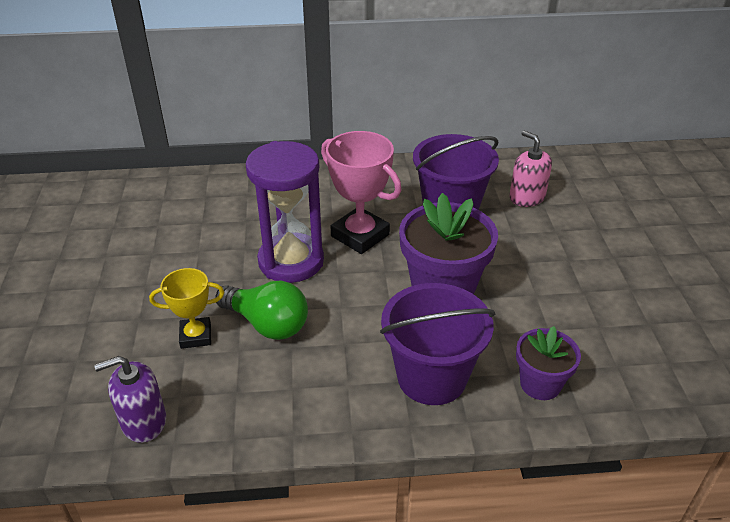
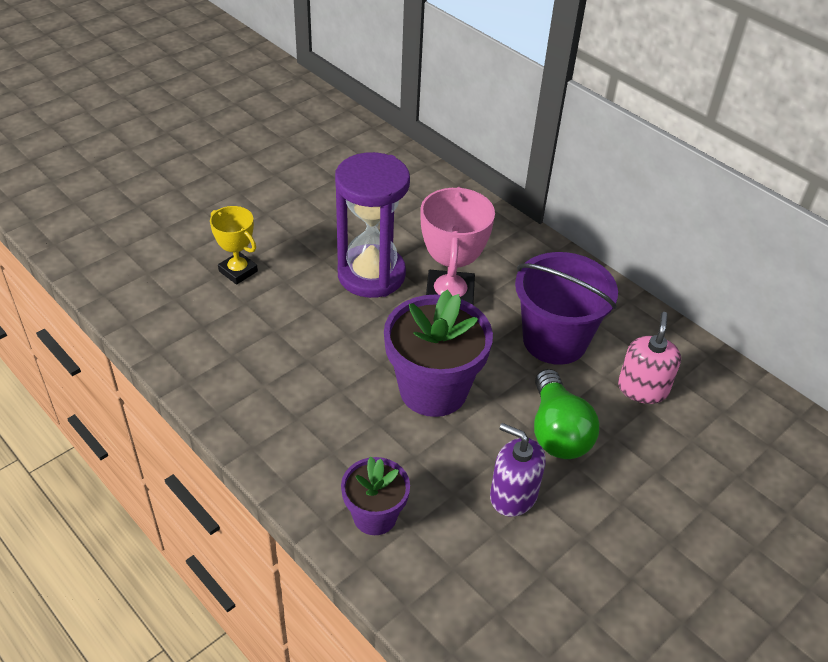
camera: 50 degrees right, 5 degrees up
purple soap dispenser [94,356,166,443] -> purple soap dispenser moved to [490,423,546,517]
green light bulb [215,281,308,340] -> green light bulb moved to [534,369,599,459]
purple bucket [380,283,495,405] -> none

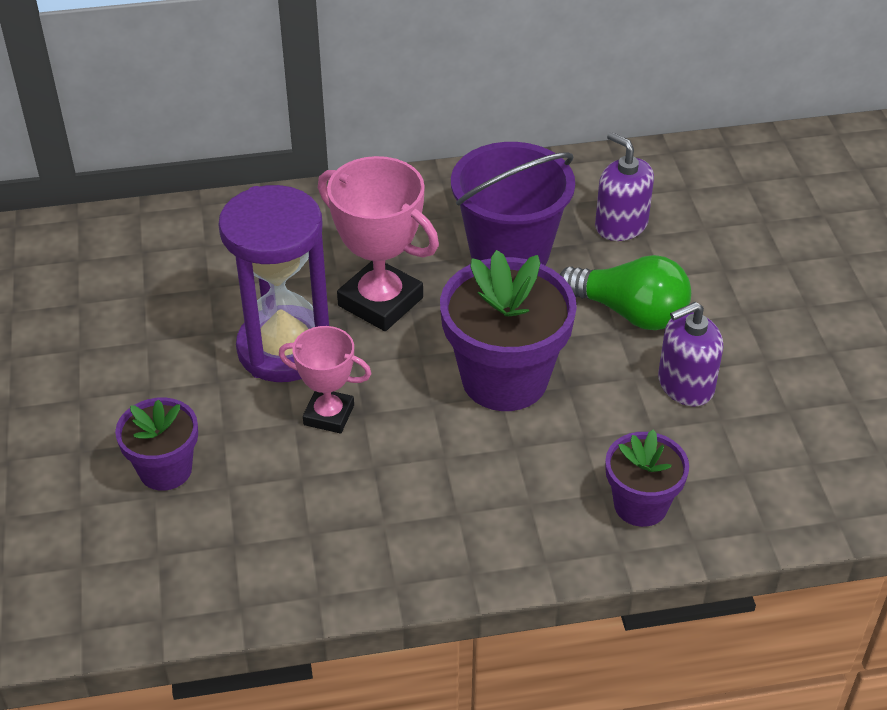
camera: 55 degrees left, 0 degrees up
yellow trophy [210,206,258,285] -> purple flower pot [115,398,198,491]
pink soap dispenser [618,312,681,404] -> purple soap dispenser [595,132,654,241]
none -> pink trophy [279,326,372,434]

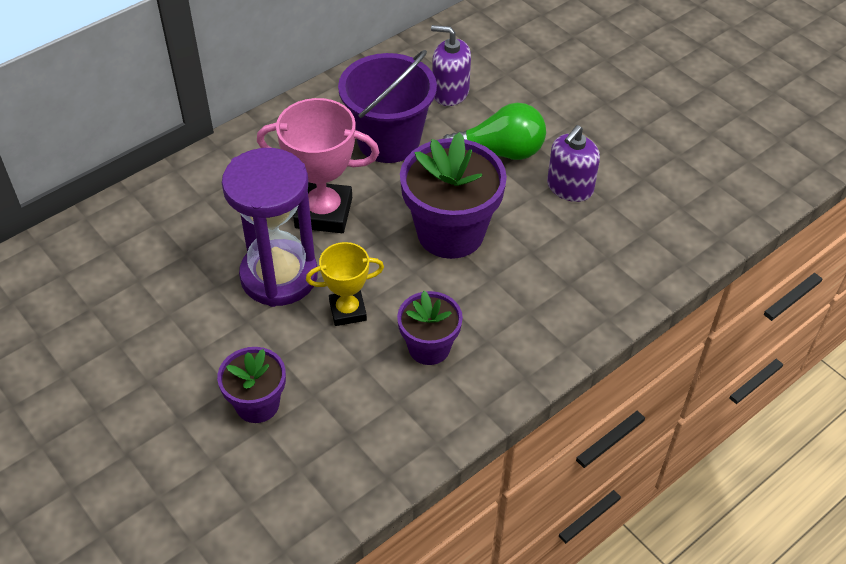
camera: 30 degrees left, 5 degrees up
pink trophy [279,326,372,434] -> yellow trophy [306,242,384,326]
purple flower pot [606,429,689,527] -> purple flower pot moved to [397,291,463,365]

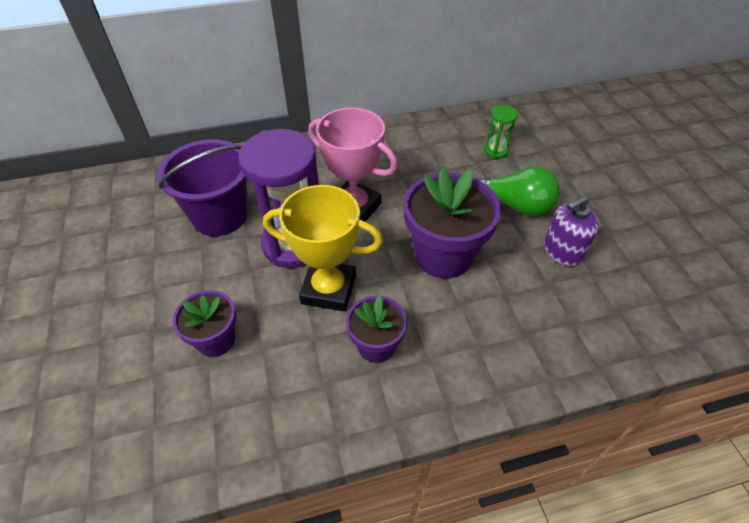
camera: 25 degrees right, 0 degrees up
yellow trophy [306,242,384,326] -> yellow trophy [263,185,383,312], size x1.65
purple bucket [338,50,437,163] -> purple bucket moved to [157,139,247,236]
purple soap dispenser [431,25,471,106] -> green hourglass [484,105,518,158]

